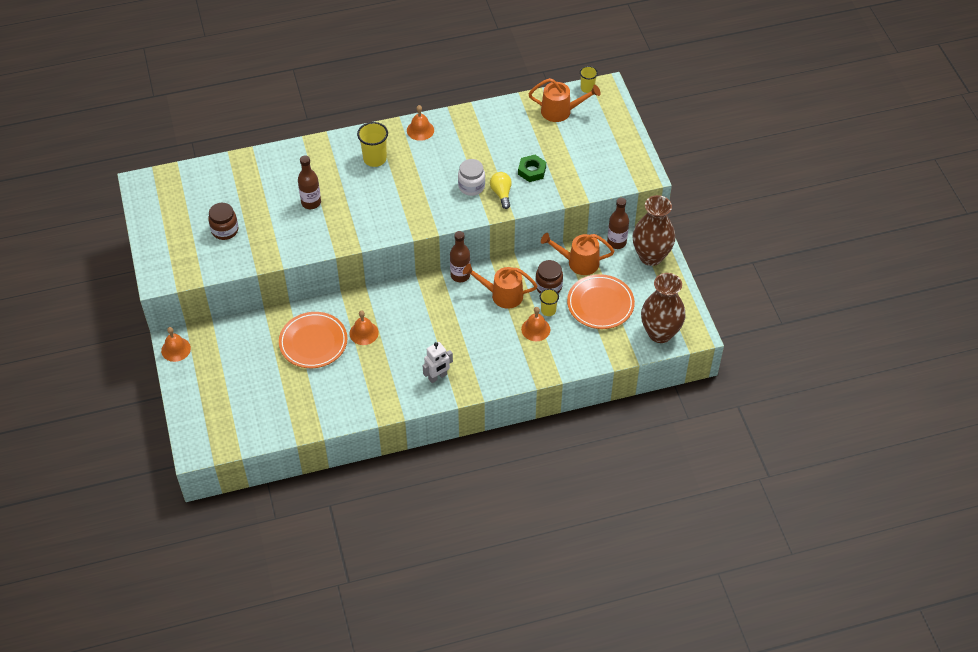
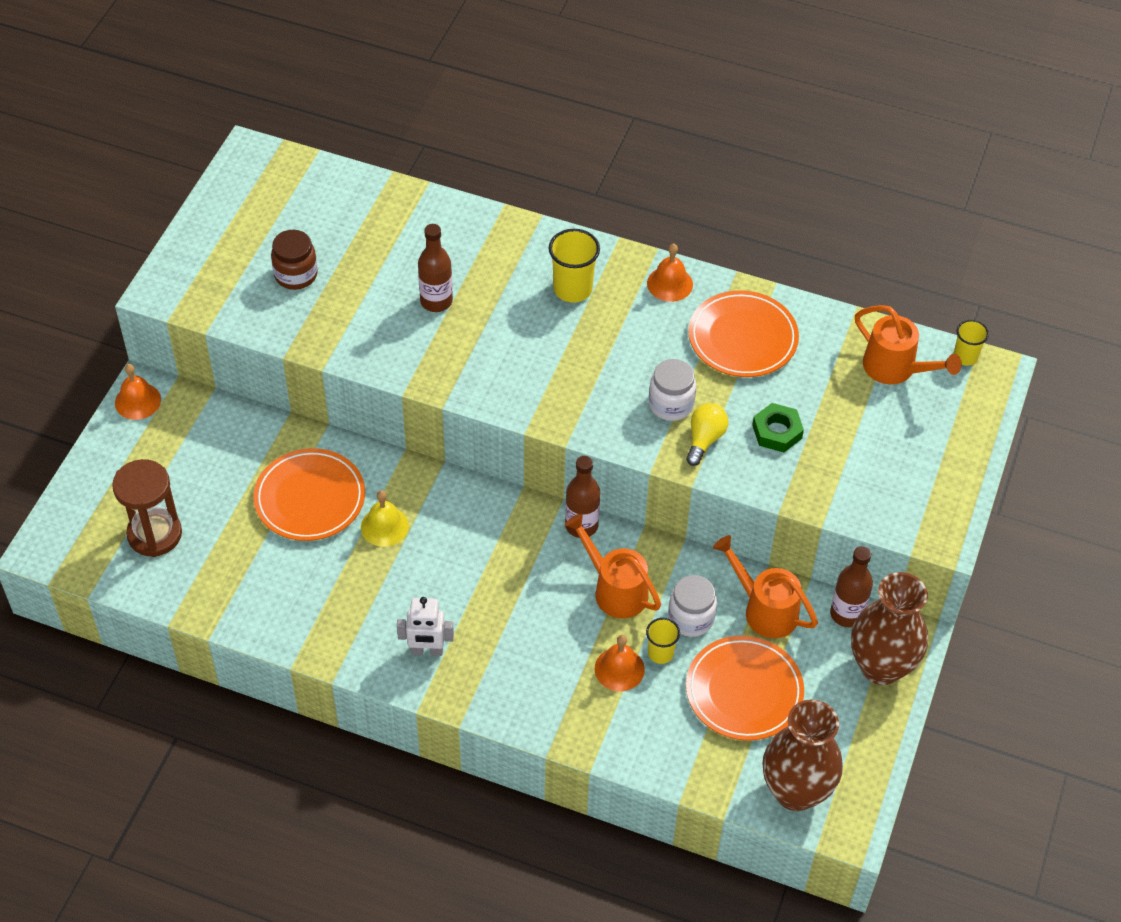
camera: 35 degrees right, 0 degrees up
orange bell [349,310,379,345] -> yellow bell [361,490,409,547]
brown jar [535,260,563,293] -> white jar [668,575,717,637]
none -> brown hourglass [112,459,182,557]
none -> orange plate [688,291,799,377]

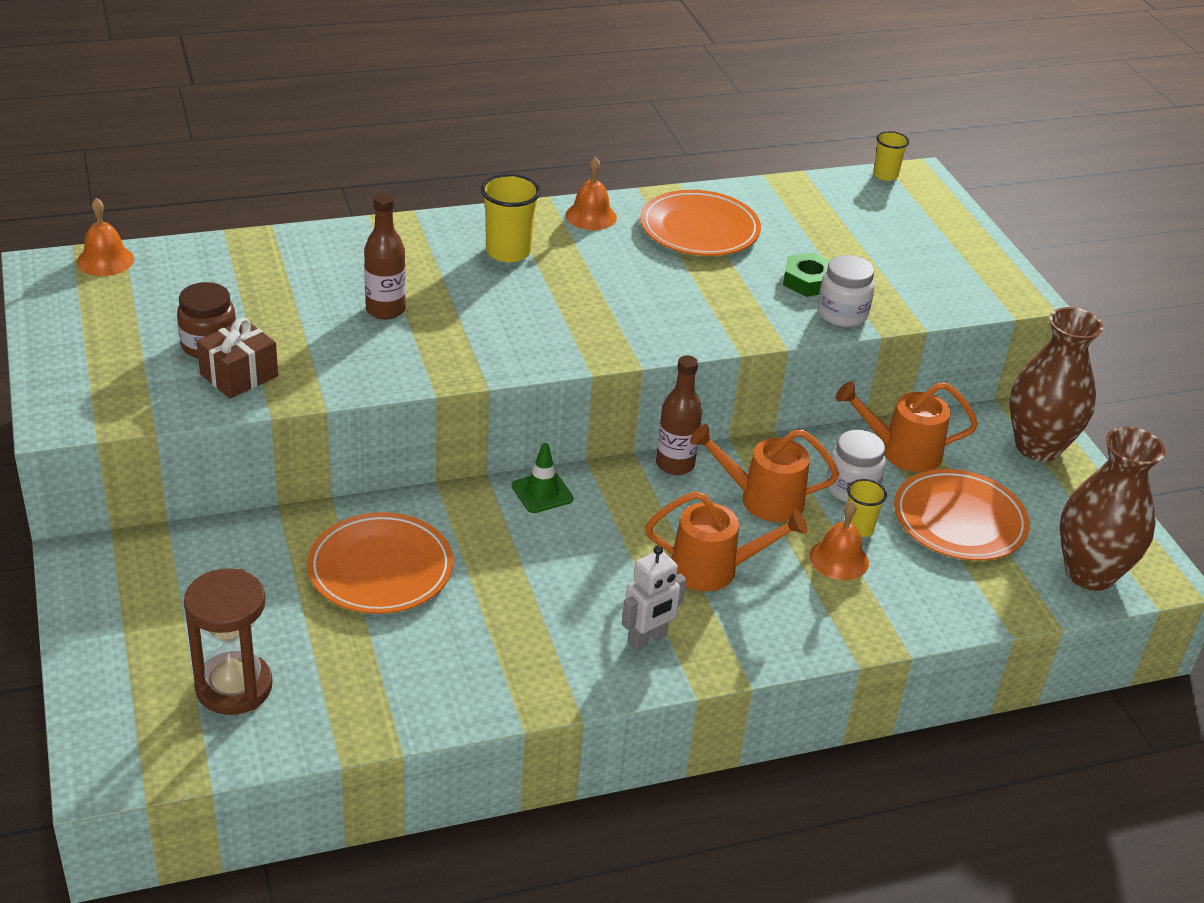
camera: 40 degrees left, 15 degrees down
orange bell [115,364,161,420] -> orange bell moved to [77,198,134,276]
yellow bell [361,490,409,547] -> none
white jar [649,359,696,421] -> white jar moved to [817,255,875,327]
yellow light bulb [686,403,728,466] -> none
brown bottle [830,546,873,627] -> none
orange watering can [855,305,962,384] -> orange watering can moved to [645,491,807,591]
none -> brown gift [197,318,278,398]
none -> green traffic cone [512,443,573,513]

